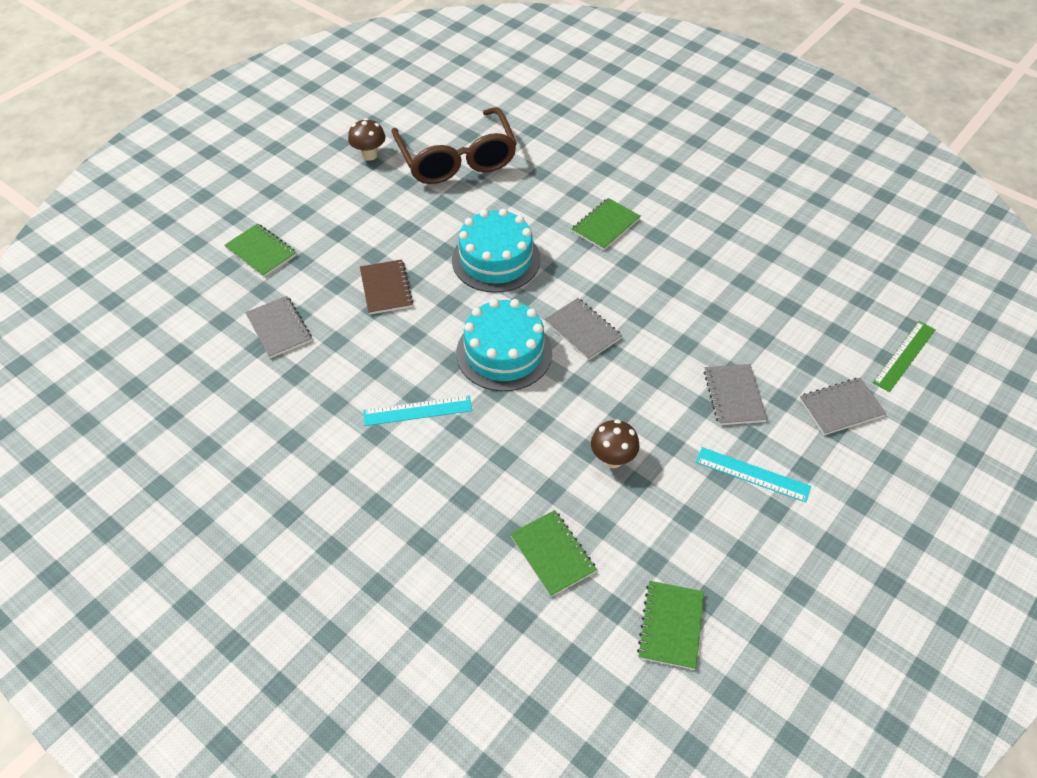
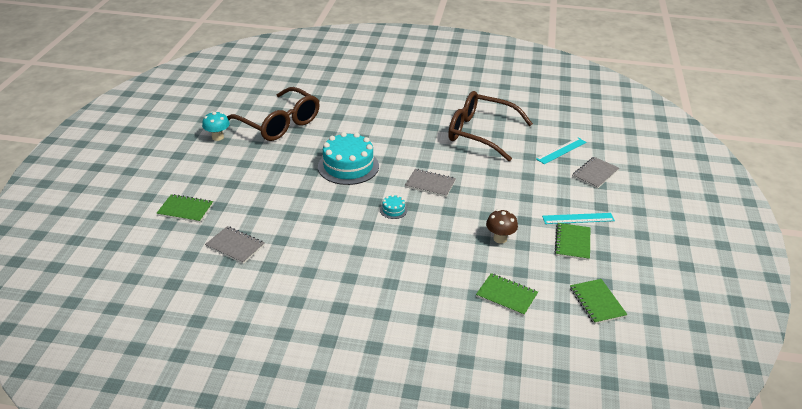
camera: 30 degrees left, 15 degrees down
brown mushroom [348,118,386,161] -> turquoise mushroom [202,111,230,141]
brown notebook [360,259,413,315] -> none
turquoise ruler [363,395,472,426] -> turquoise ruler moved to [536,138,586,164]
turquoise cake [456,299,552,391] -> turquoise cake [380,195,407,219], size x0.42
green notebook [572,198,640,250] -> green notebook moved to [554,223,590,260]
grey notebook [704,364,767,425] -> none
green ruler [873,321,936,392] -> none
none -> brown glasses [448,91,533,161]

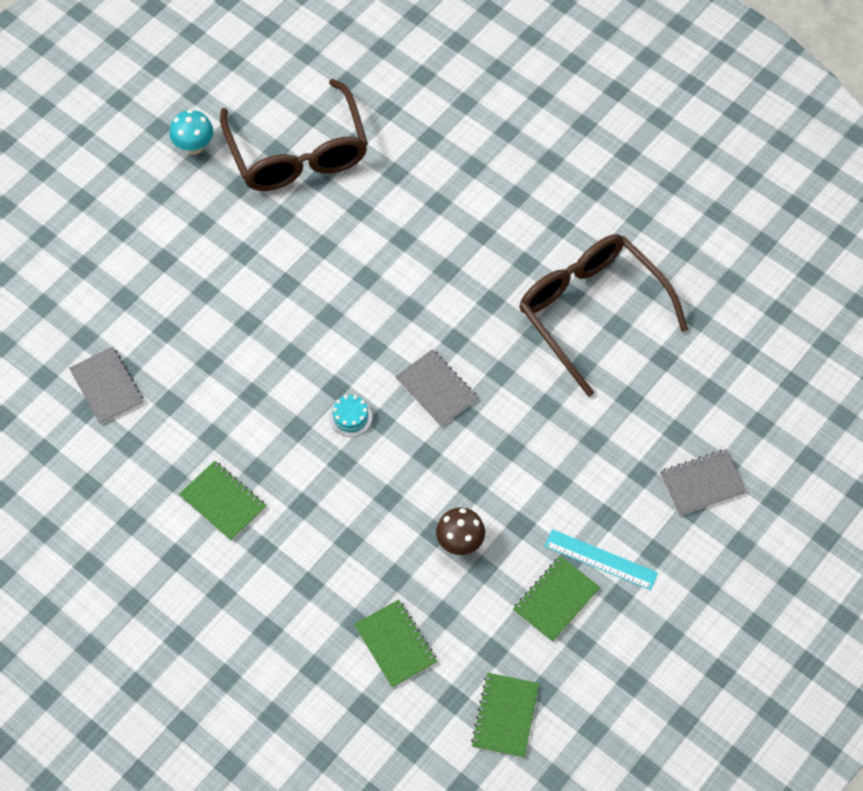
camera: 30 degrees right, 25 degrees up
green notebook [156,194,213,223] -> green notebook moved to [179,461,266,541]
turquoise cake [318,132,379,185] -> none
turquoise ruler [536,138,586,164] -> none

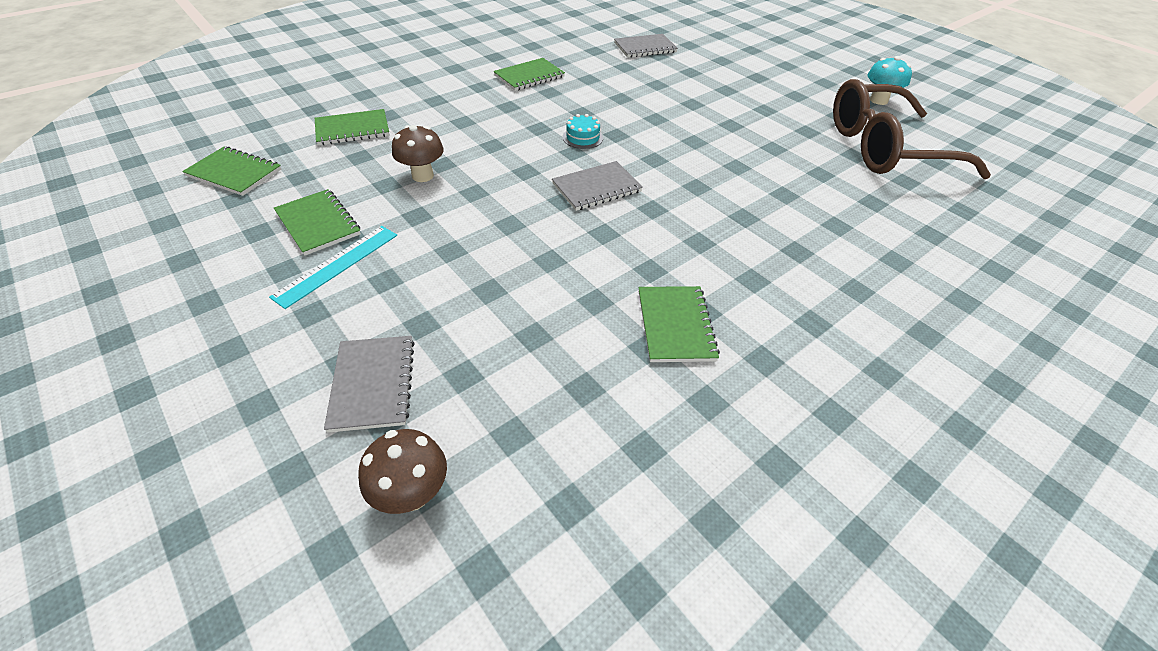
camera: 100 degrees right, 15 degrees down
brown glasses [519,234,688,397] -> green notebook [638,286,720,362]
none -> brown mushroom [358,429,447,514]

